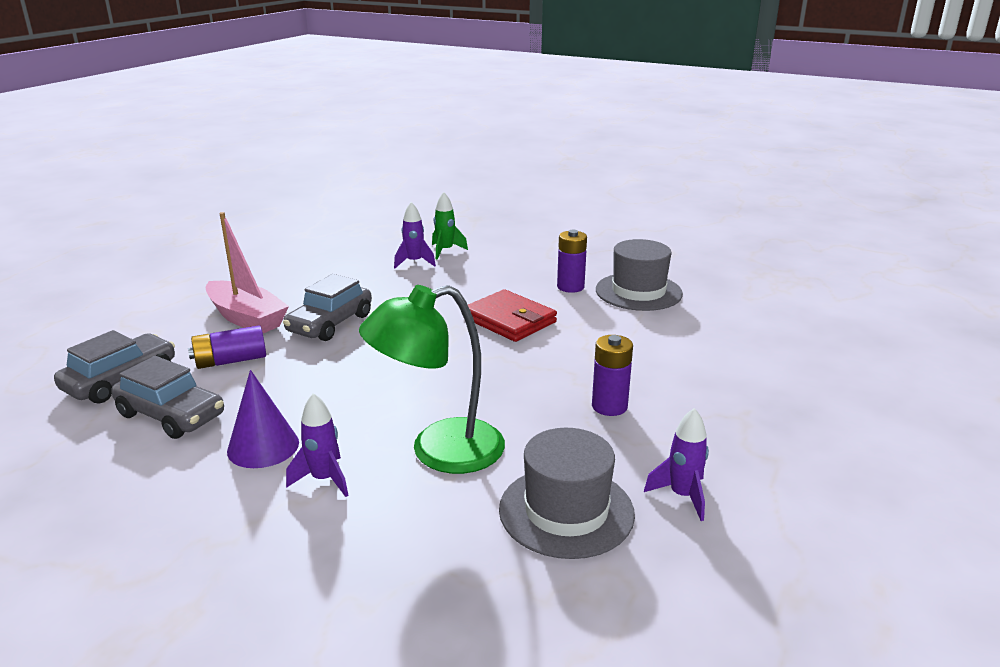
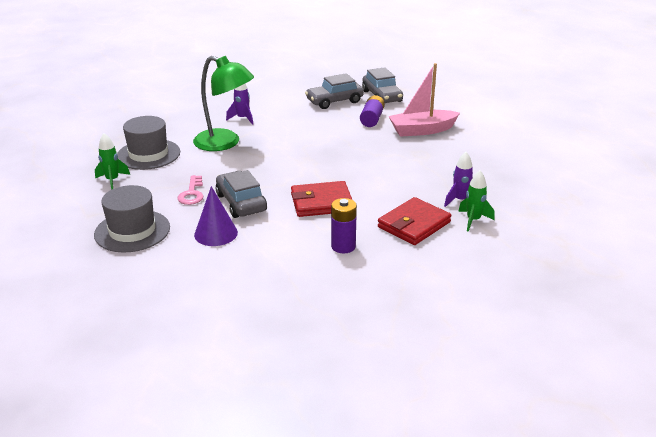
camera: 125 degrees right, 5 degrees up
purple cone [227,370,299,468] -> purple cone moved to [194,186,238,246]
grey car [283,274,372,341] -> grey car moved to [216,170,267,218]
green lamp [359,285,505,474] -> green lamp turned 105 degrees clockwise [193,56,254,151]
purple battery [592,335,633,416] -> pink key [177,175,203,205]
grey hat [596,239,683,311] -> grey hat moved to [94,185,170,252]
purple rocket [644,408,709,521] -> green rocket [95,133,130,190]
none -> red wallet [378,197,451,245]

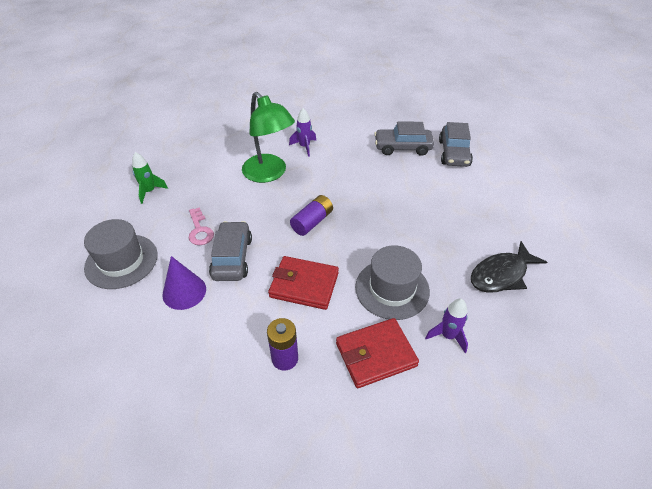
camera: 25 degrees right, 15 degrees up
grey hat [117,116,180,170] -> grey hat moved to [355,245,430,320]
pink key [177,175,203,205] -> pink key turned 45 degrees counterclockwise [189,207,214,245]
purple battery [360,95,385,127] -> purple battery moved to [290,195,333,236]
pink boat [388,63,460,137] -> none
green rocket [458,170,495,232] -> none
none -> black fish [471,241,547,293]

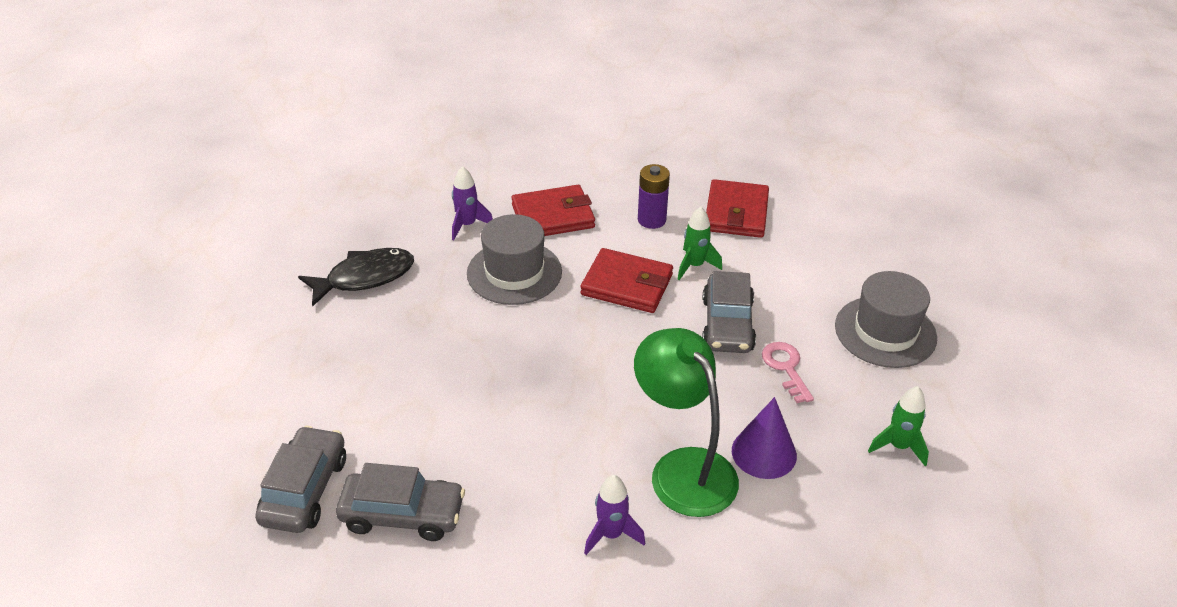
camera: 175 degrees left, 5 degrees down
purple cone [163,256,206,310] -> purple cone moved to [732,397,797,479]
purple battery [290,195,333,236] -> none
none -> green rocket [678,207,722,280]
none -> red wallet [706,179,769,238]

